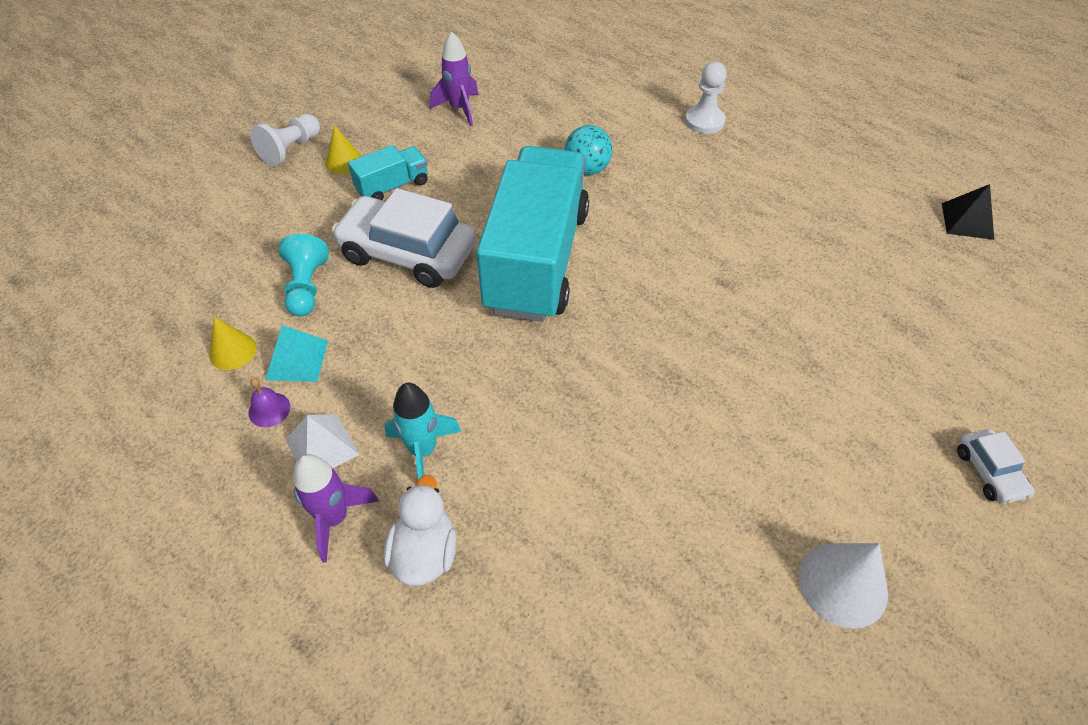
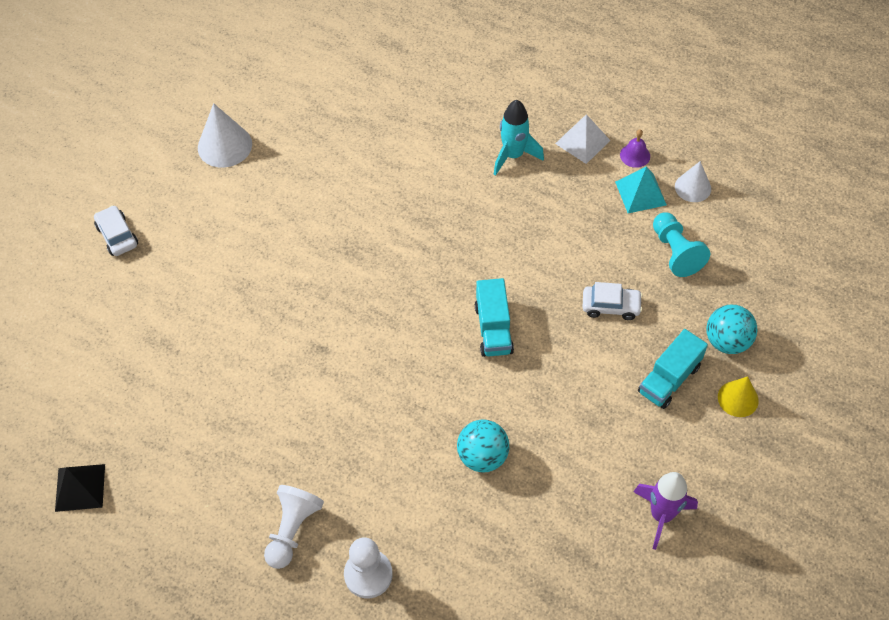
camera: 165 degrees right, 5 degrees up
yellow cone [209,317,257,370] -> white cone [675,161,711,202]
white pawn [250,114,320,167] -> white pawn moved to [264,485,324,569]
purple rocket [293,454,379,563] -> none
white car [331,188,476,288] -> white car [582,282,643,320], size x0.47
white duck [384,475,456,586] -> none
turquoise truck [477,146,589,322] -> turquoise truck [475,278,514,357], size x0.43
none -> turquoise ball [706,305,758,354]

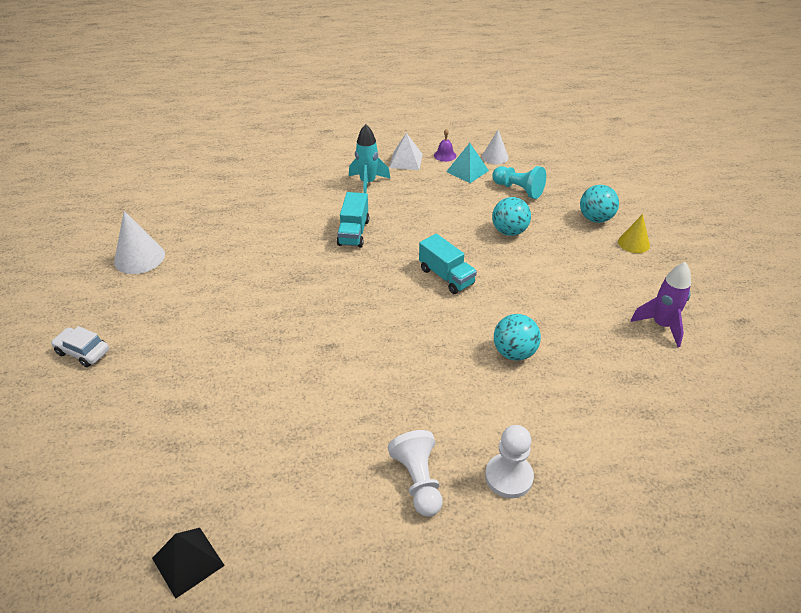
camera: 35 degrees left, 15 degrees down
white car [582,282,643,320] -> turquoise ball [492,197,531,236]
turquoise truck [638,329,708,409] -> turquoise truck moved to [337,192,369,248]

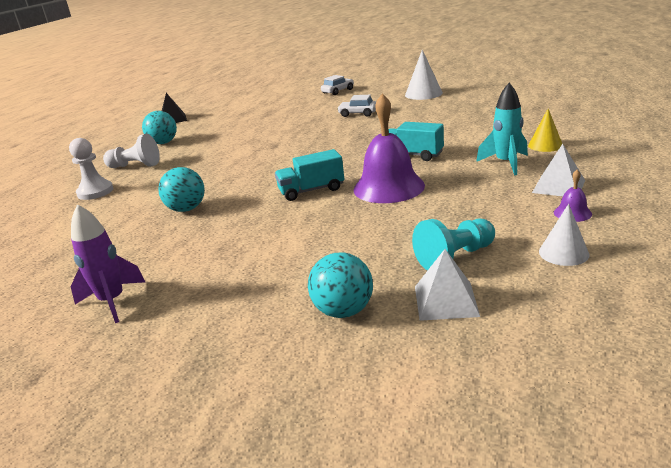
camera: 115 degrees right, 15 degrees down
turquoise pyramid [446,143,489,183] -> none
turquoise ball [492,197,531,236] -> turquoise ball moved to [142,111,177,144]
yellow cone [618,214,650,253] -> yellow cone moved to [528,109,562,152]
none -> white car [337,95,376,117]
none -> purple bell [353,94,425,203]
none -> white pyramid [415,249,480,321]

